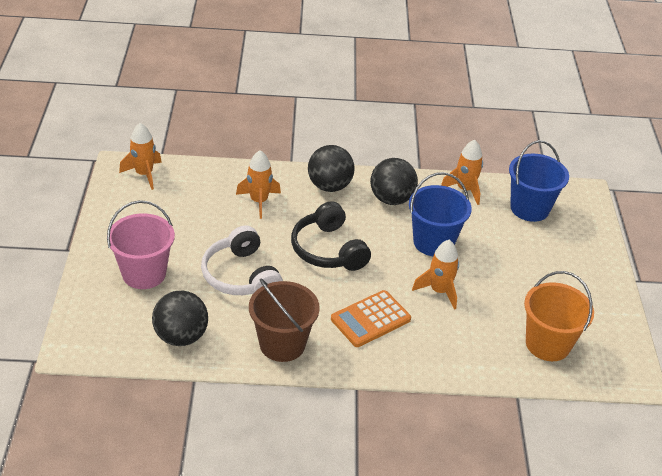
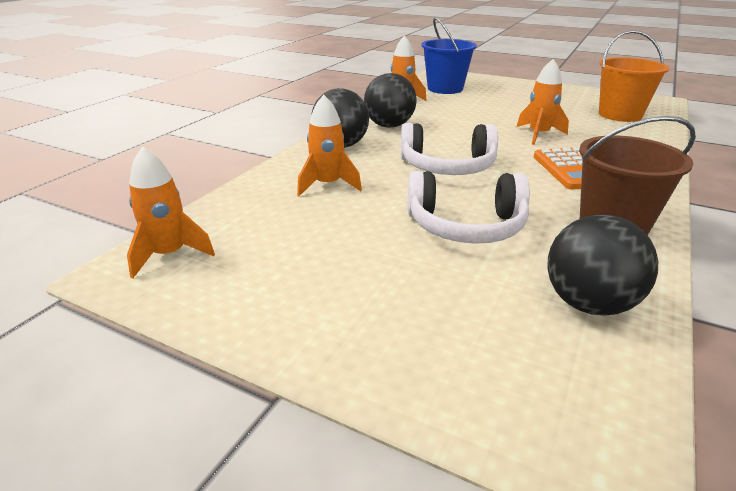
camera: 60 degrees left, 10 degrees down
pink bucket [107,200,175,289] -> none
black headphones [291,201,371,271] -> white headphones [401,123,498,175]
blue bucket [409,172,472,256] -> none

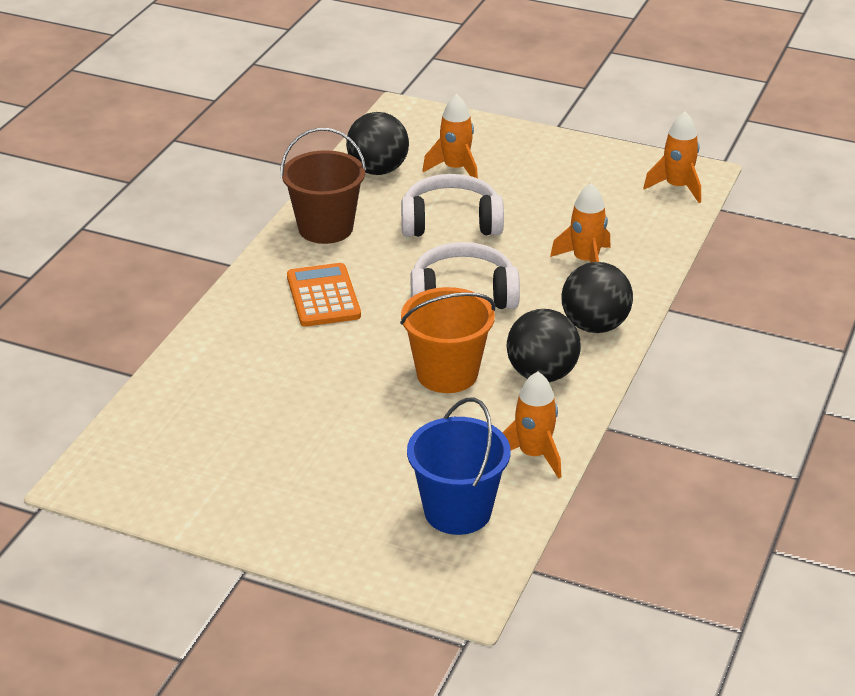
camera: 175 degrees right, 5 degrees up
orange rocket [517,59,569,145] -> orange rocket moved to [423,94,478,179]
orange bucket [599,30,669,122] -> orange bucket moved to [400,287,495,393]

